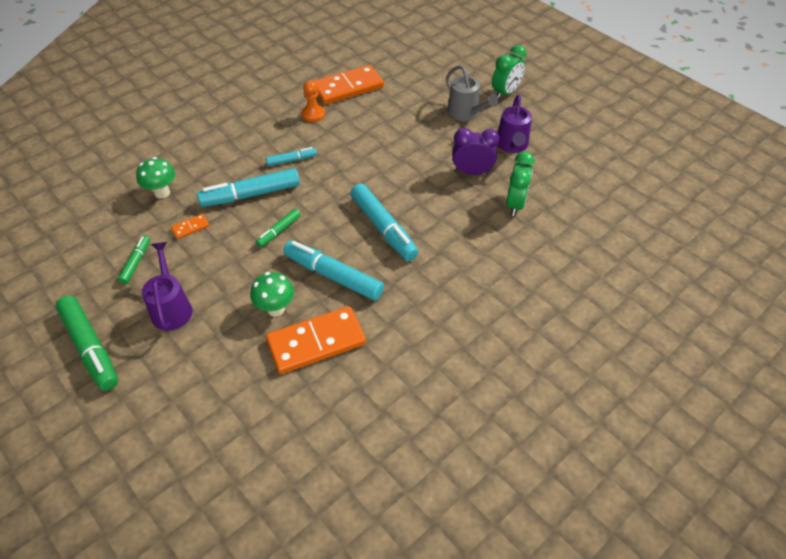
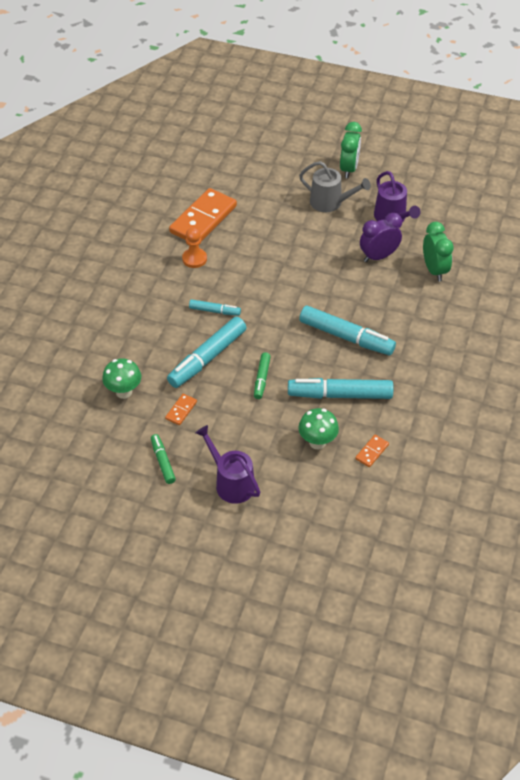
camera: 30 degrees left, 0 degrees up
green marker [55,295,118,391] -> none
turquoise marker [266,147,317,166] -> turquoise marker turned 60 degrees clockwise [189,299,241,316]
orange domino [266,306,366,374] -> orange domino [355,435,389,467], size x0.43

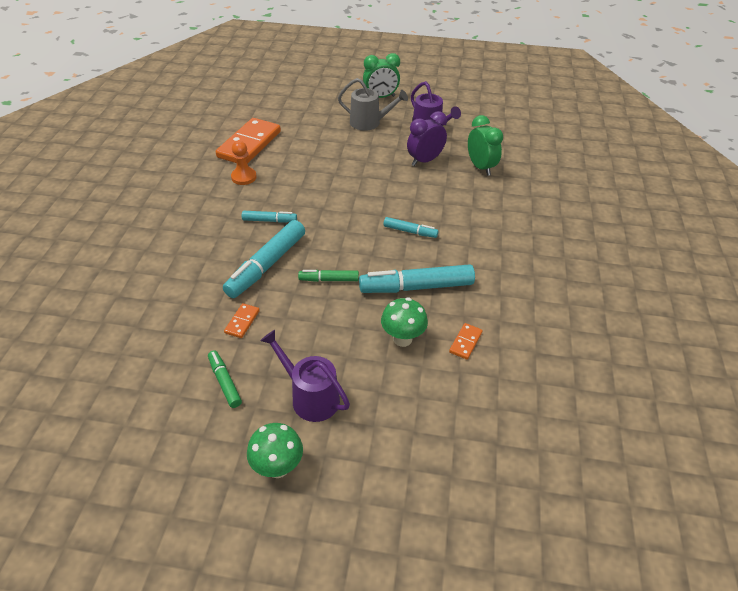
camera: 10 degrees left, 5 degrees down
green mushroom [102,358,141,399] -> green mushroom moved to [247,423,303,478]
green marker [254,352,271,399] -> green marker turned 90 degrees clockwise [298,270,359,282]
turquoise marker [299,306,396,355] -> turquoise marker [383,217,439,238], size x0.53
green clock [340,122,362,178] -> green clock turned 75 degrees clockwise [363,53,400,98]

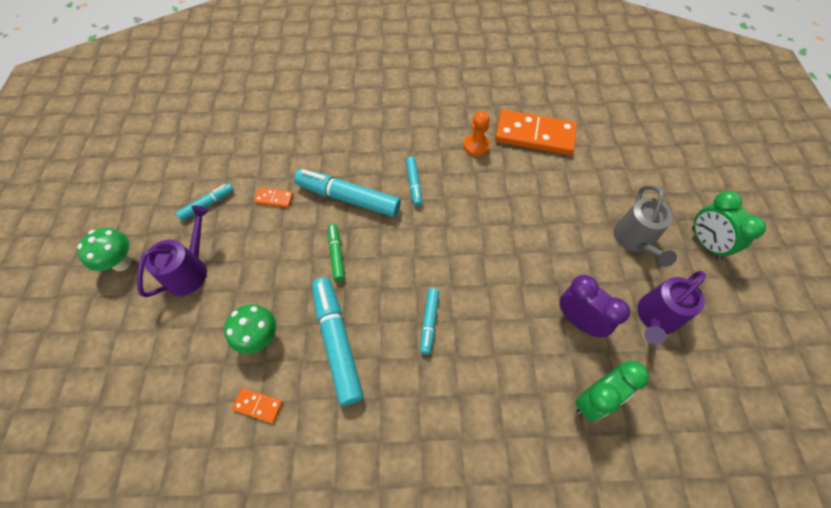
camera: 80 degrees right, 15 degrees up
green marker [208,350,242,408] -> turquoise marker [176,183,233,221]

